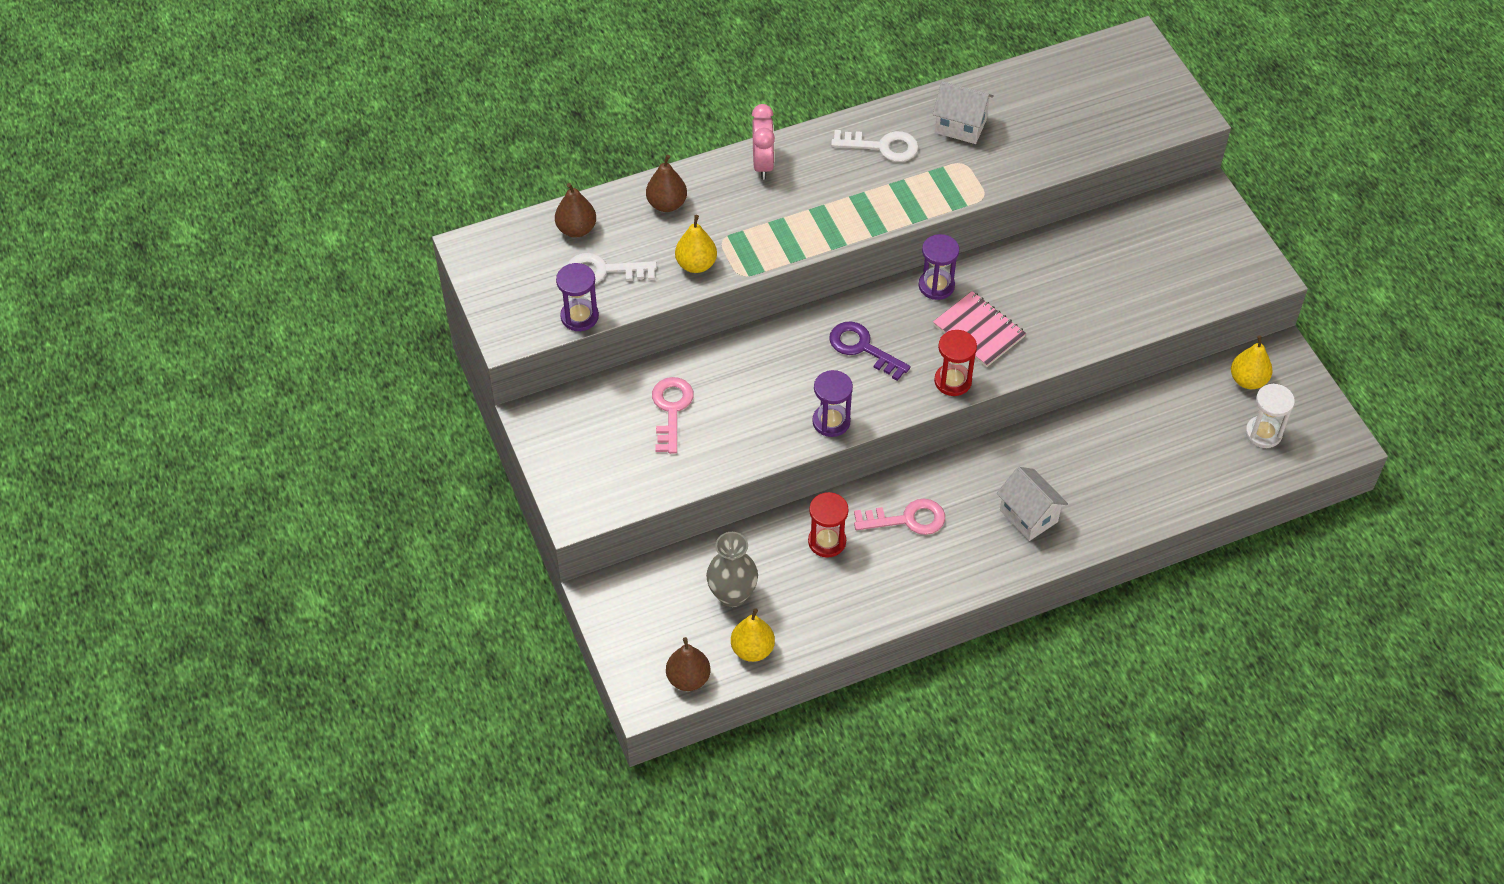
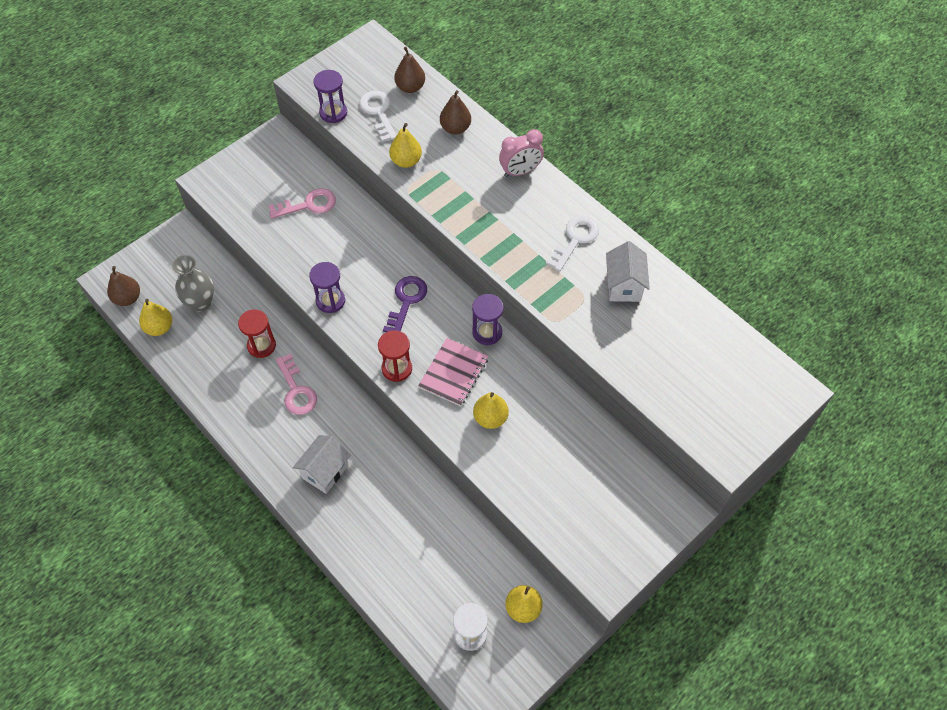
camera: 70 degrees right, 5 degrees up
white key [831,130,919,162] -> white key turned 135 degrees counterclockwise [546,216,599,272]
none -> yellow pear [473,392,509,429]

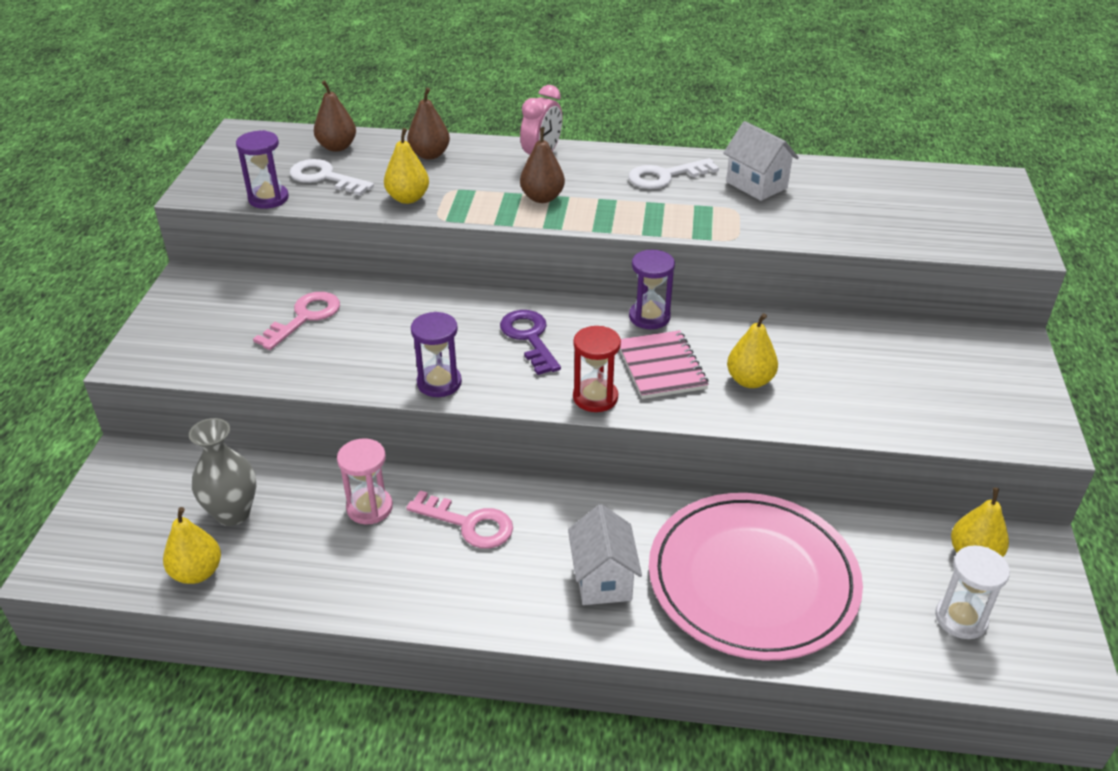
camera: 40 degrees left, 20 degrees down
brown pear [107,266,140,306] -> brown pear moved to [520,127,565,203]
red hourglass [238,309,276,358] -> pink hourglass [337,438,393,524]
white key [546,216,599,272] -> white key turned 105 degrees counterclockwise [628,158,719,189]
none -> pink plate [649,493,863,661]

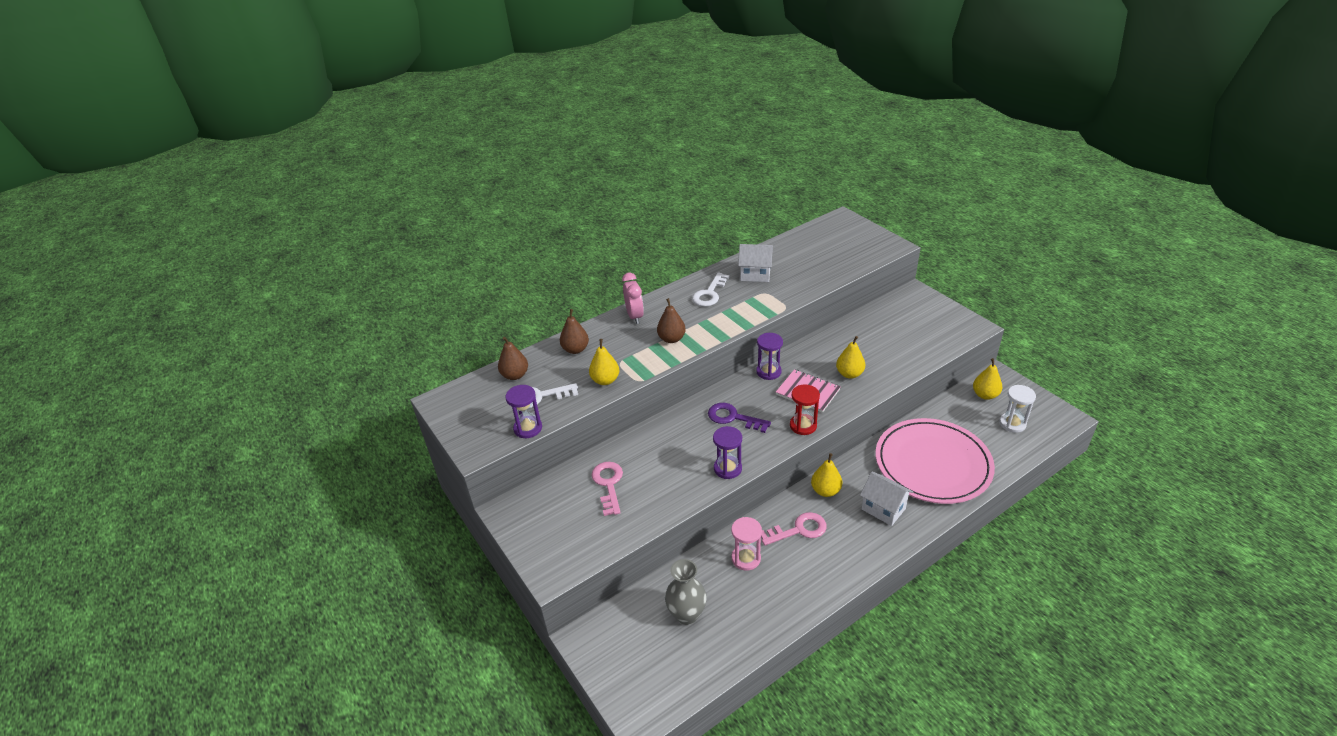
camera: 40 degrees left, 0 degrees up
yellow pear [163,507,221,584] -> yellow pear moved to [811,453,842,497]

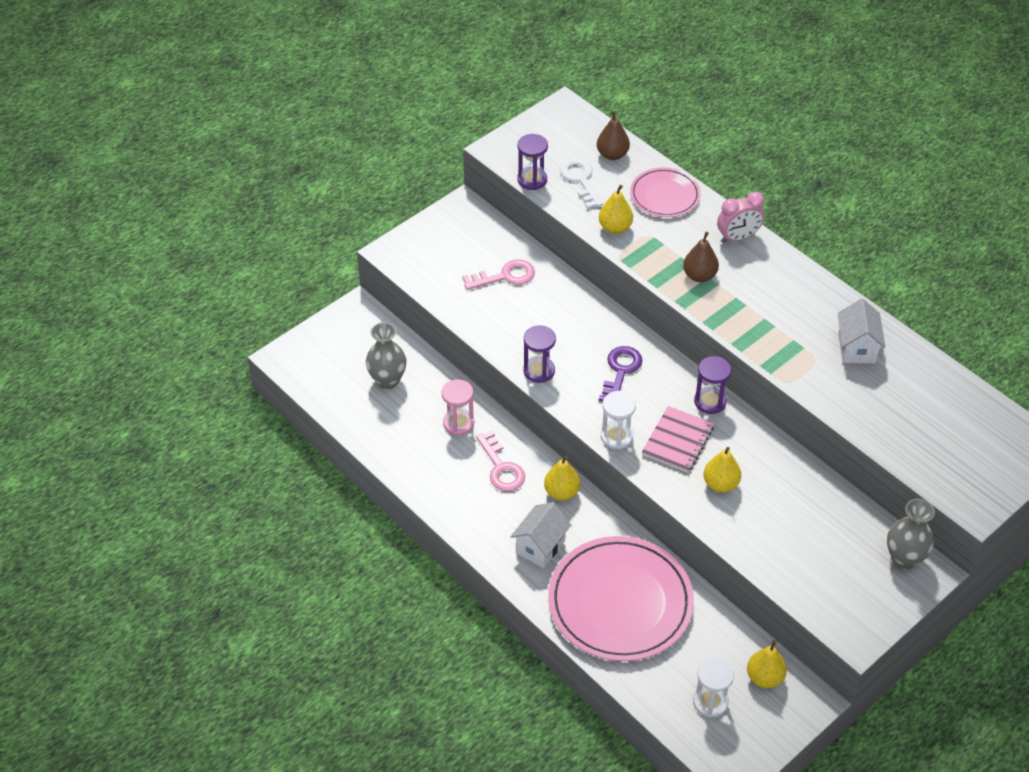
camera: 80 degrees right, 10 degrees up
brown pear [560,309,589,354] -> pink plate [630,167,701,217]
white key [692,273,730,307] -> none
red hourglass [790,384,820,435] -> white hourglass [601,391,636,449]
none -> grey vase [887,499,935,570]

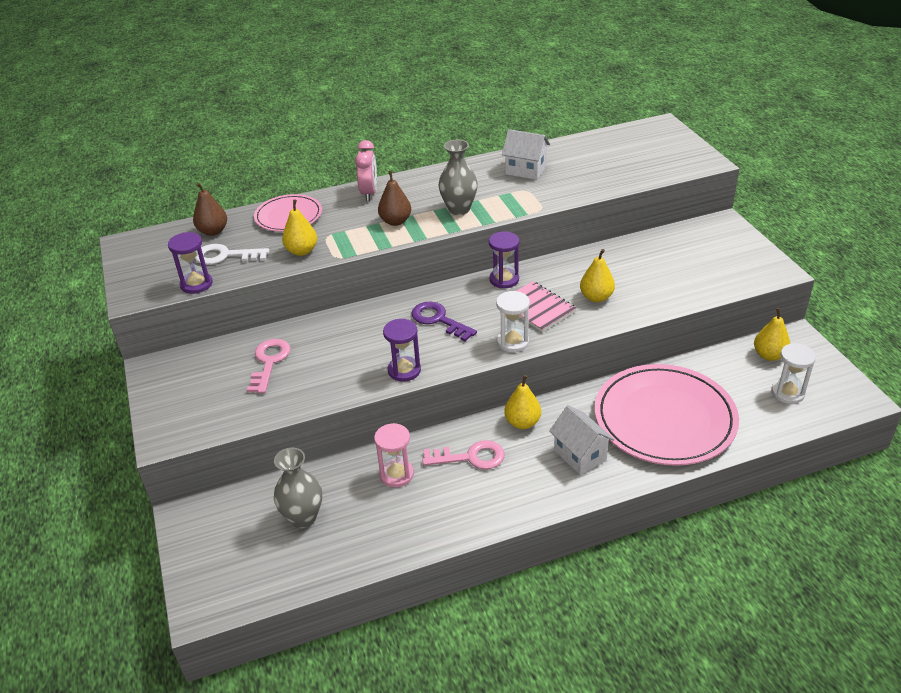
camera: 65 degrees left, 10 degrees down
grey vase [887,499,935,570] -> grey vase moved to [438,139,478,215]

